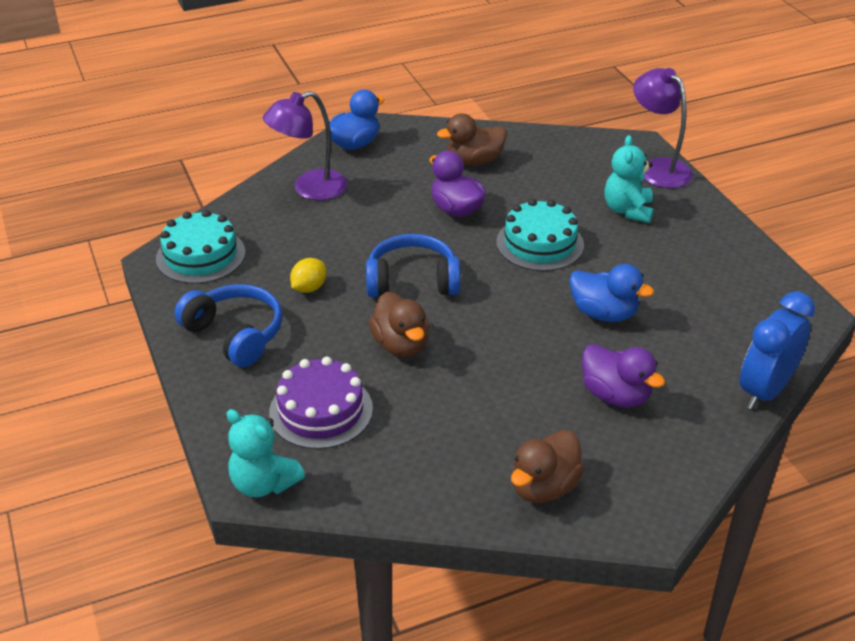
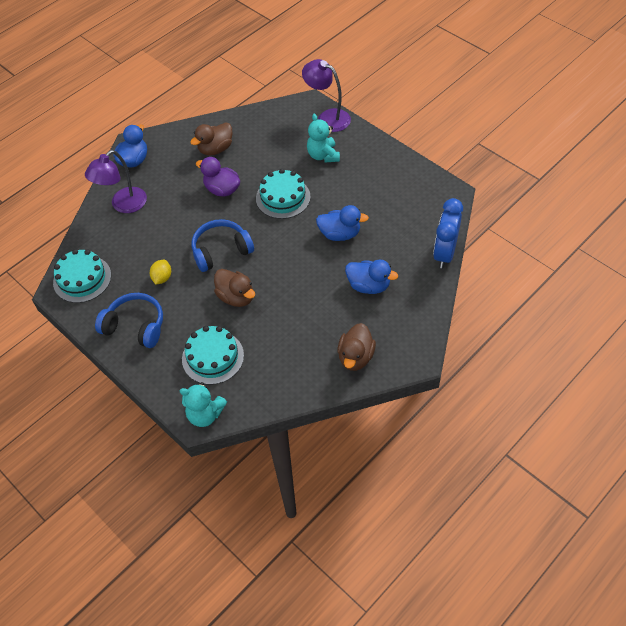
camera: 20 degrees left, 15 degrees up
purple cake [269,357,373,449] -> turquoise cake [182,326,244,385]
purple duck [582,344,665,408] -> blue duck [345,260,398,294]

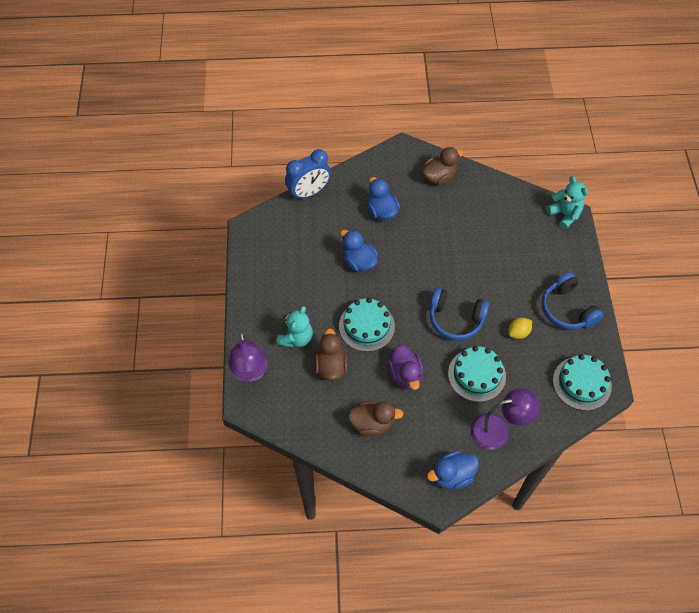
camera: 140 degrees left, 5 degrees up
turquoise cake [182,326,244,385] -> turquoise cake moved to [448,346,506,402]
brown duck [214,269,255,307] -> brown duck moved to [314,328,348,381]

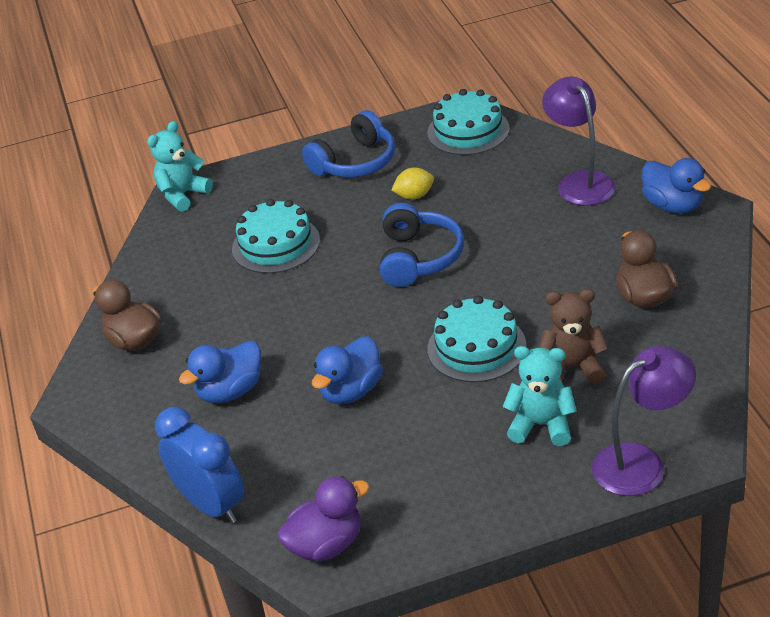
camera: 100 degrees left, 20 degrees down
brown duck [314,328,348,381] -> brown teddy bear [539,289,609,384]
purple duck [388,345,423,390] -> purple duck moved to [278,476,370,561]
turquoise cake [448,346,506,402] -> turquoise cake moved to [232,199,320,274]
yellow lemon [508,318,532,339] -> yellow lemon turned 60 degrees counterclockwise [391,167,434,199]

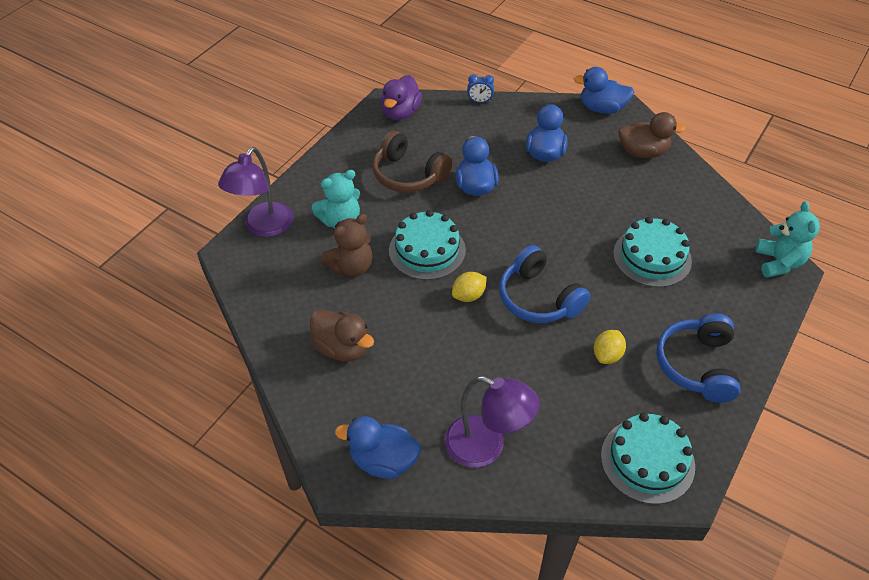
camera: 135 degrees right, 10 degrees up
blue clock [155,407,244,523] -> blue clock [467,74,494,103], size x0.45
none -> brown headphones [373,131,453,193]
none -> yellow lemon [452,272,487,302]
none -> blue duck [574,67,634,114]

